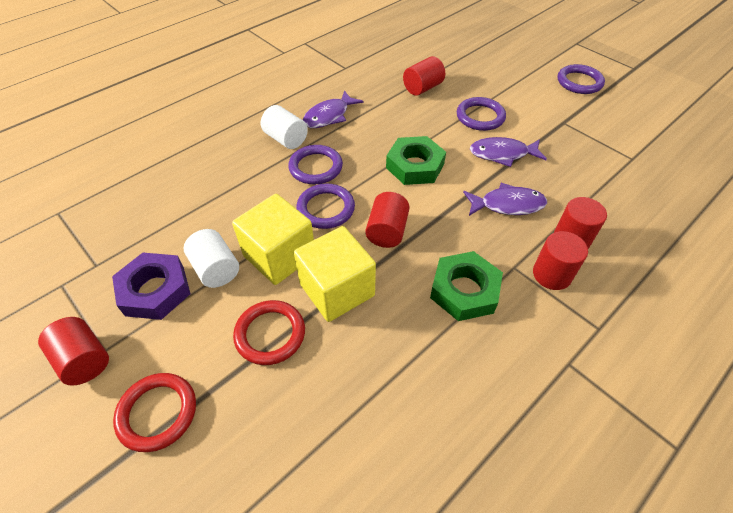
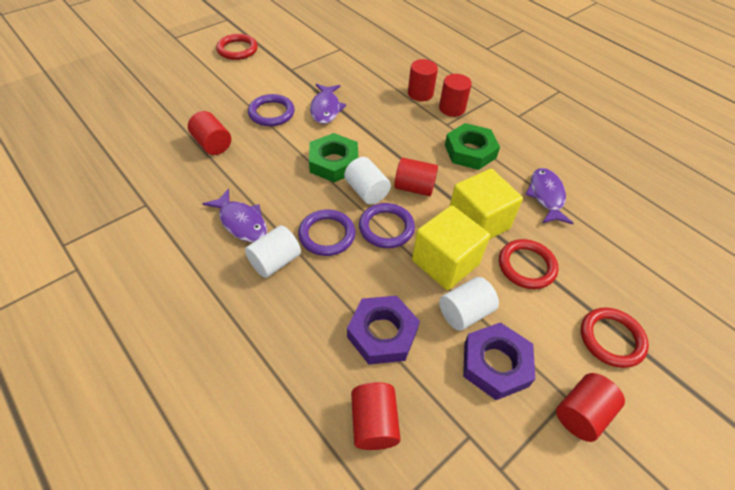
camera: 90 degrees left, 0 degrees up
purple fish [463,183,547,216] -> purple fish moved to [525,168,573,224]
purple ring [557,64,605,94] -> red ring [216,34,258,60]
none -> white cylinder [344,157,391,205]
none -> purple nut [347,296,420,365]
none -> red cylinder [351,382,401,450]

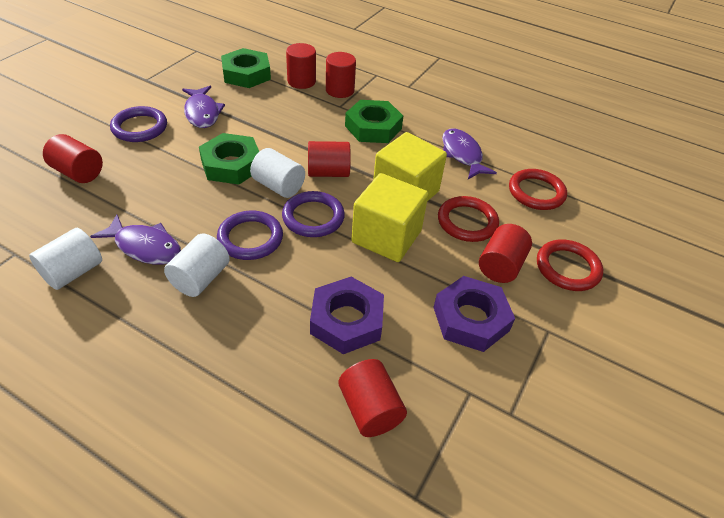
camera: 20 degrees left, 5 degrees down
red ring [216,34,258,60] -> red ring moved to [509,169,567,210]
white cylinder [439,277,499,331] -> white cylinder moved to [29,228,102,290]
red cylinder [556,373,625,442] -> red cylinder moved to [479,224,532,283]
none -> green nut [221,48,271,88]

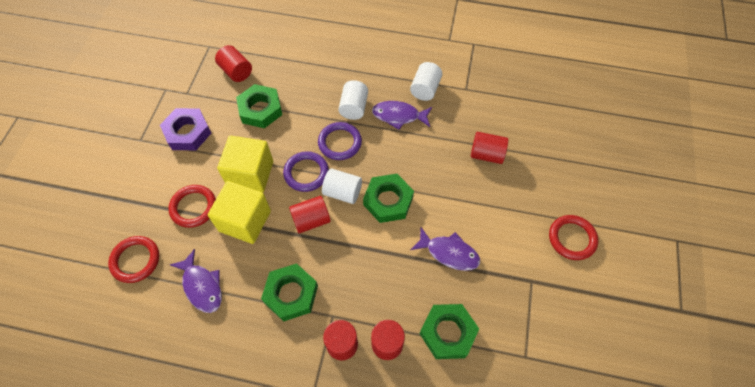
camera: 165 degrees right, 15 degrees up
purple ring [110,106,167,142] -> none
purple fish [182,86,225,128] -> purple fish turned 150 degrees clockwise [410,227,480,271]
purple nut [310,277,384,354] -> green nut [236,84,282,128]
red cylinder [479,224,532,283] -> none
red ring [537,240,603,291] -> red ring moved to [549,215,598,260]

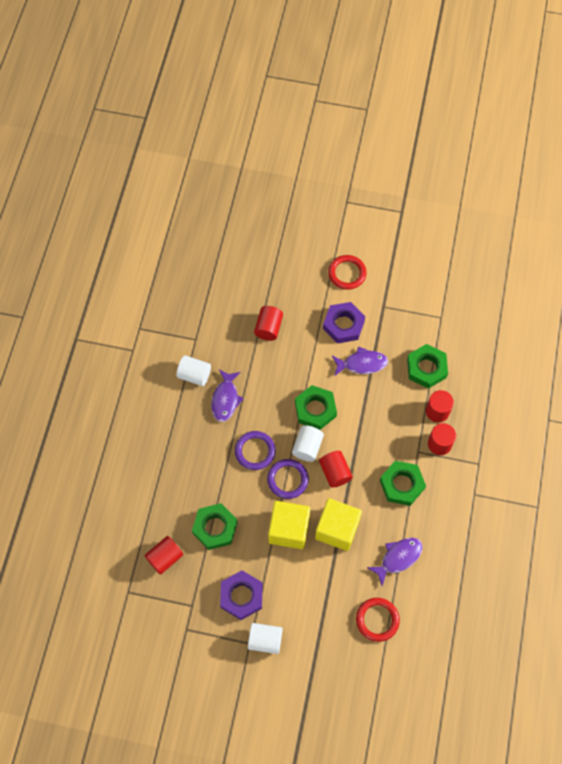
camera: 90 degrees left, 5 degrees up
red ring [168,185,216,228] -> none
white cylinder [338,80,368,120] -> white cylinder moved to [248,623,283,654]
purple fish [410,227,480,271] -> purple fish turned 60 degrees clockwise [332,346,388,376]
none -> purple nut [323,302,365,344]

